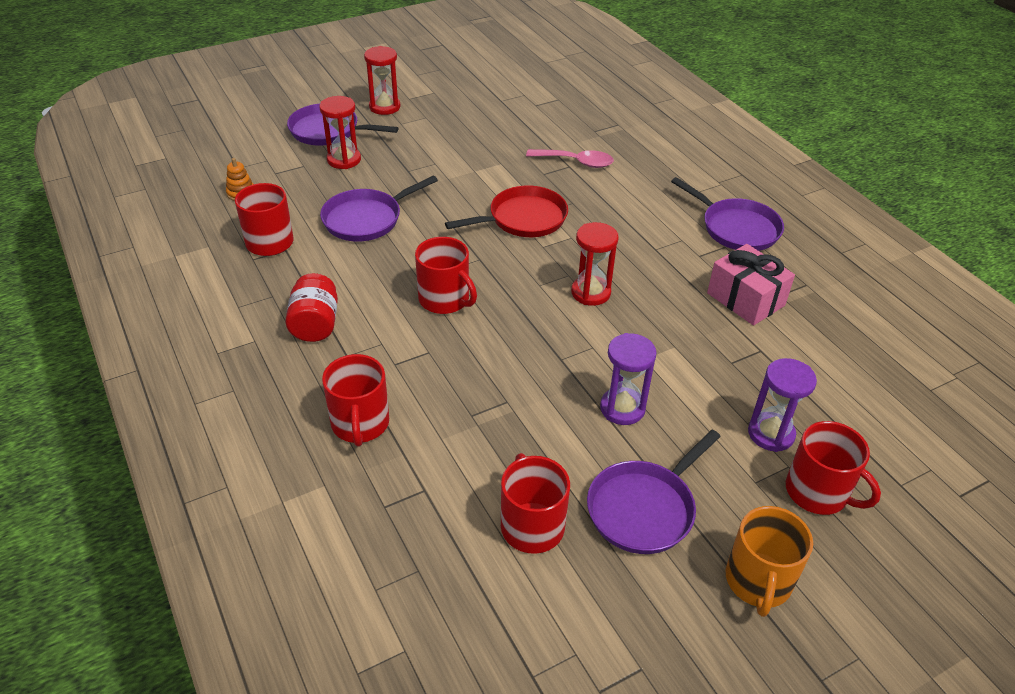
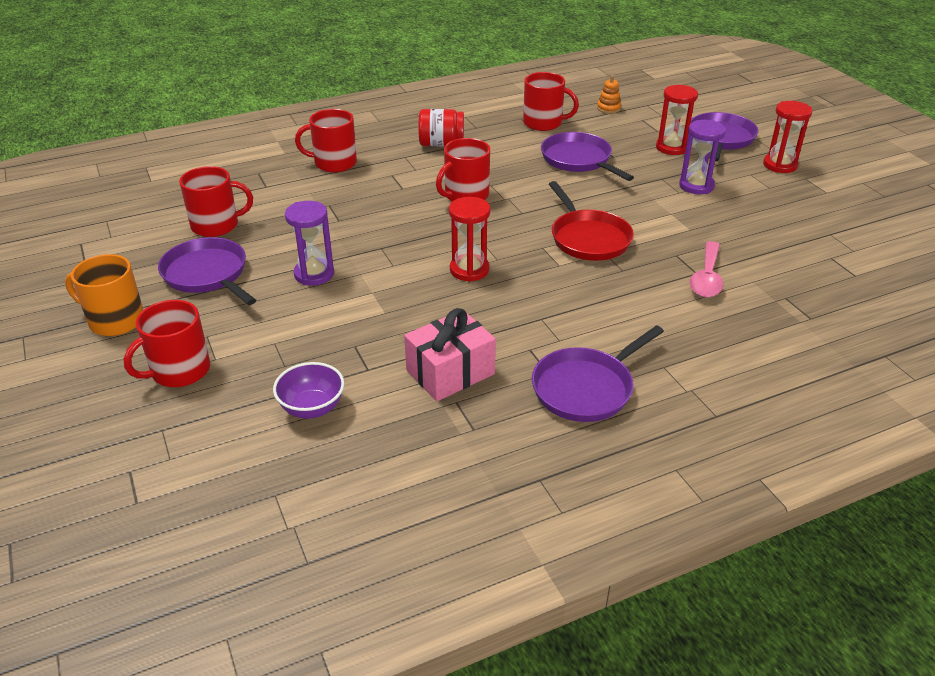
camera: 95 degrees right, 5 degrees down
purple hourglass [748,358,817,452] -> purple hourglass moved to [679,120,726,194]
none -> purple bowl [273,362,344,419]

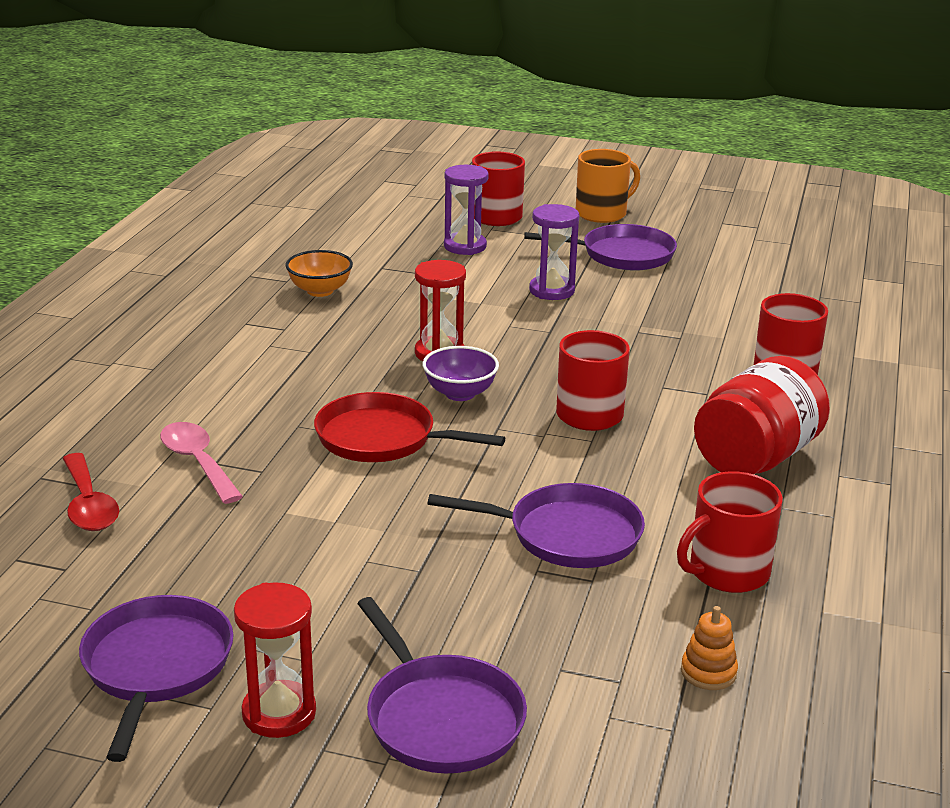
camera: 130 degrees right, 10 degrees down
red mug [179,166,253,237] -> none
purple bowl [273,362,344,419] -> purple bowl moved to [422,346,499,401]
pink gift [404,308,496,401] -> orange bowl [286,250,353,297]
red jar [419,109,464,146] -> red jar [694,356,830,474], size x1.51
purple pan [532,325,664,422] -> purple pan moved to [79,595,233,762]
red hourglass [656,85,698,155] -> none
purple hourglass [679,120,726,194] -> purple hourglass moved to [444,165,489,255]
none -> red spoon [62,453,119,531]

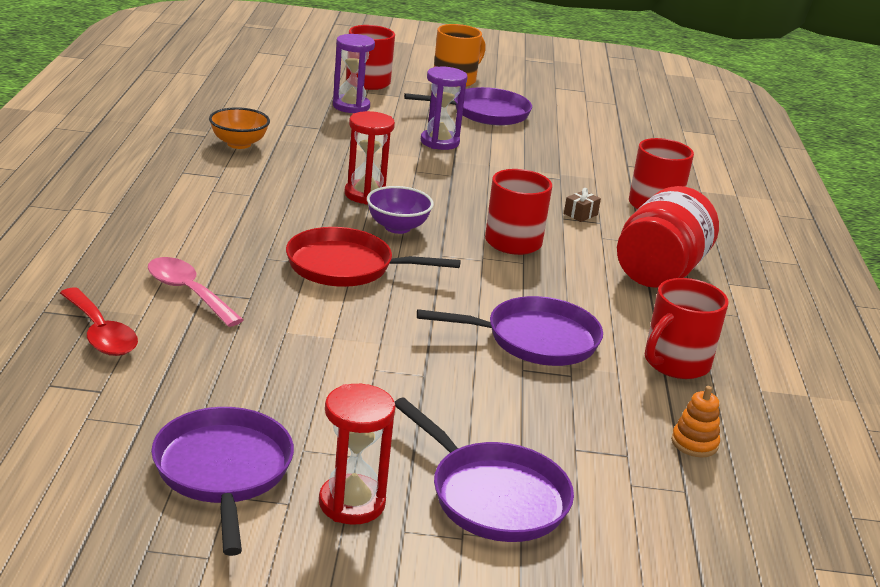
camera: 15 degrees left, 0 degrees up
none -> brown gift [564,188,601,222]

